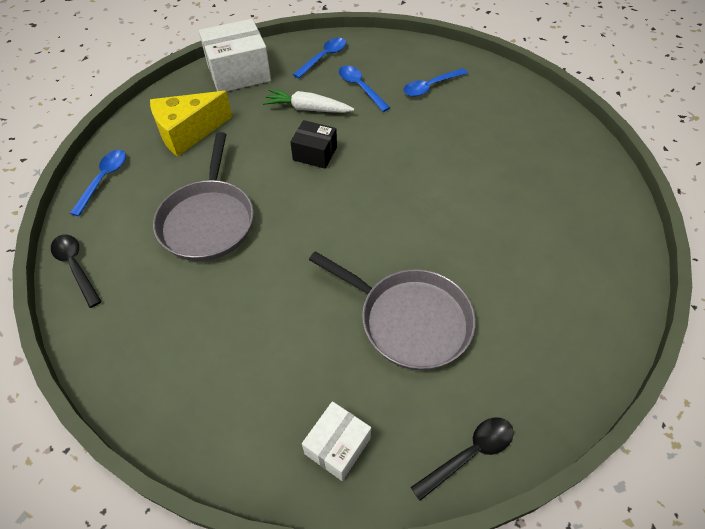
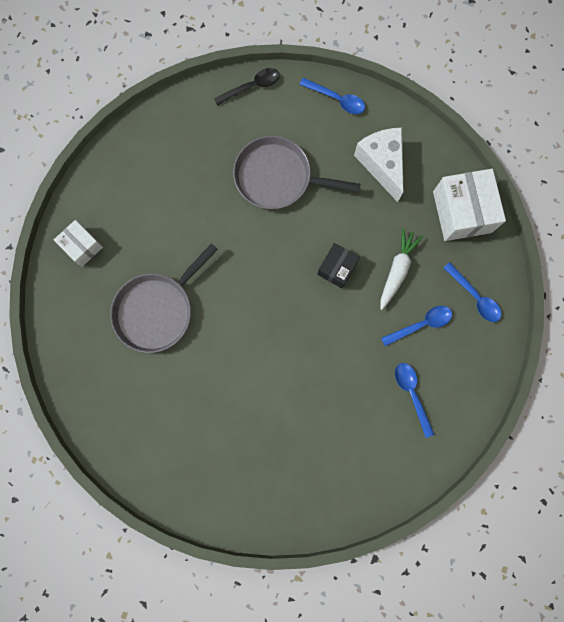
camera: 100 degrees right, 25 degrees up
yellow cheese [150,91,232,157] -> white cheese [354,128,403,202]
black spoon [411,417,514,501] -> none

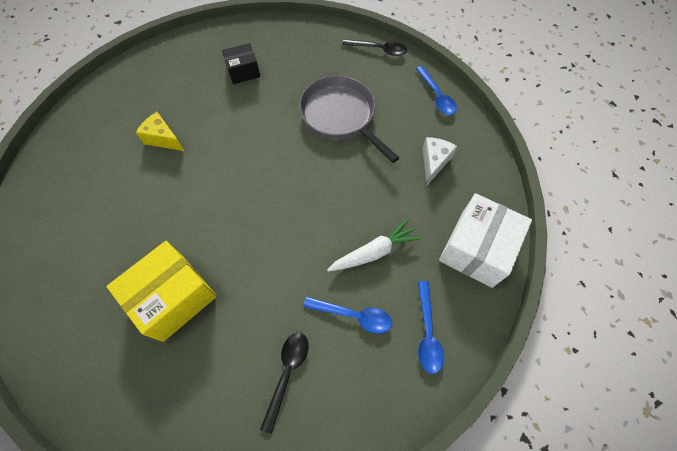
camera: 40 degrees right, 15 degrees down
white box [54,220,103,267] -> none
grey pan [110,243,218,353] -> yellow cheese [136,112,184,151]
black box [317,243,360,288] -> black box moved to [222,43,260,84]
white cheese [354,128,403,202] -> white cheese [422,137,457,185], size x0.64
blue spoon [395,363,434,438] -> black spoon [260,333,309,434]
none -> yellow box [106,241,217,342]

